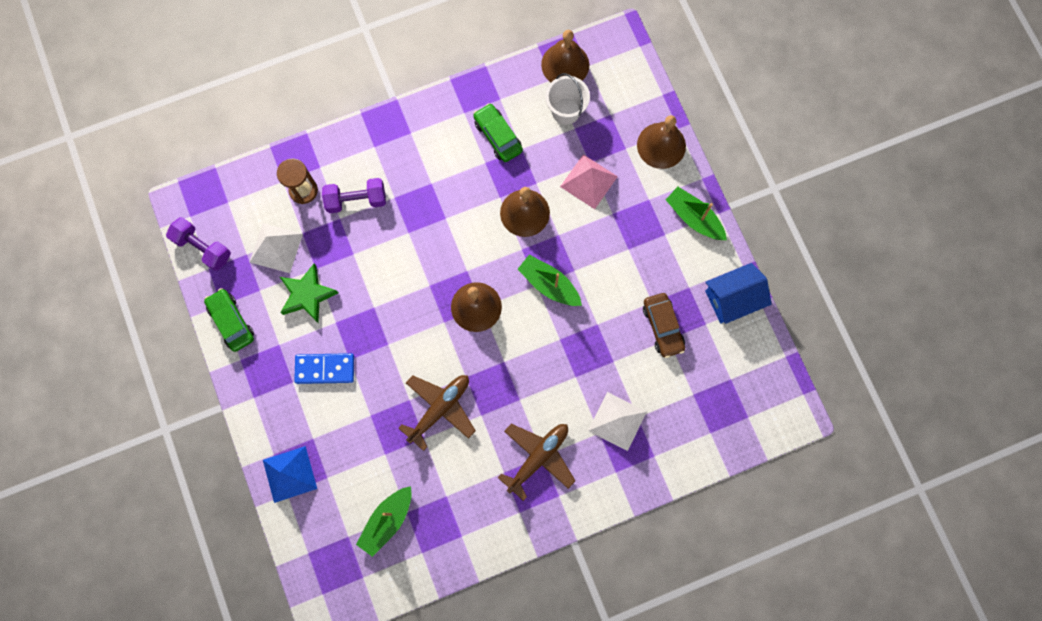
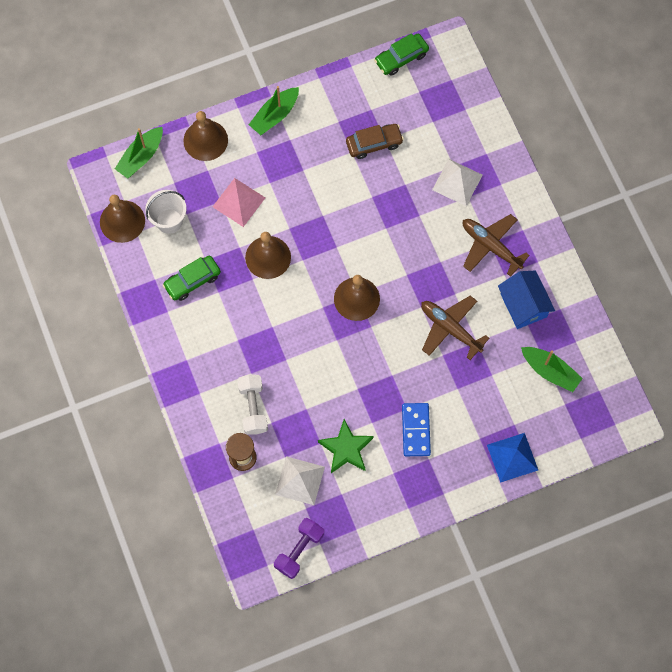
camera: 90 degrees left, 5 degrees down
green car [204,288,254,352] -> green car moved to [374,33,429,76]
purple dumbbell [322,178,386,213] -> white dumbbell [237,375,268,435]
green boat [517,255,582,306] -> green boat moved to [115,127,163,179]
blue house [705,263,771,324] -> blue house moved to [498,270,555,329]

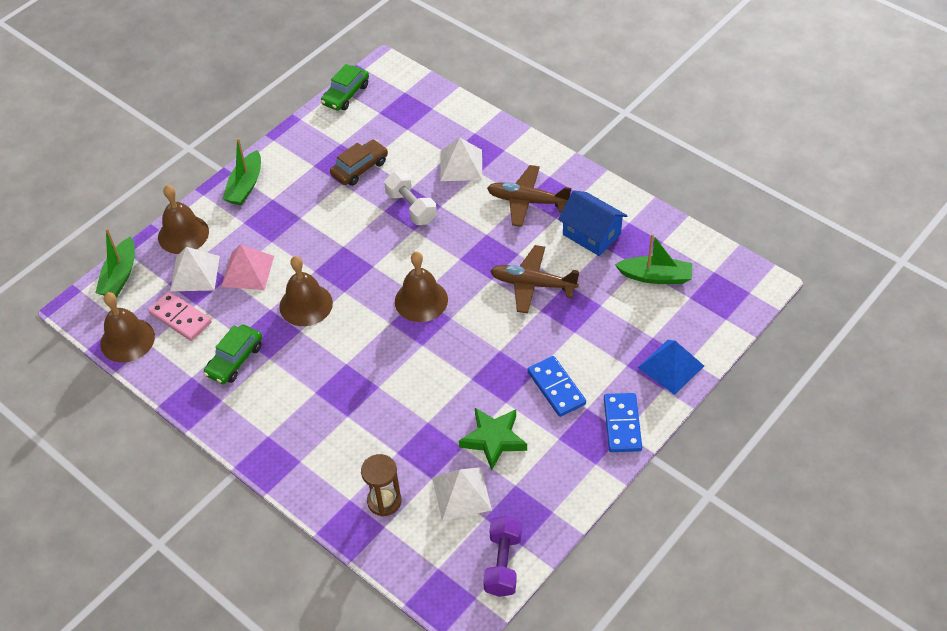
camera: 25 degrees left, 20 degrees down
white bucket [145,190,186,234] -> pink domino [148,291,212,341]
white dumbbell [237,375,268,435] -> white dumbbell moved to [384,171,437,225]
none -> white pyramid [170,247,220,291]
none -> blue domino [604,393,642,452]

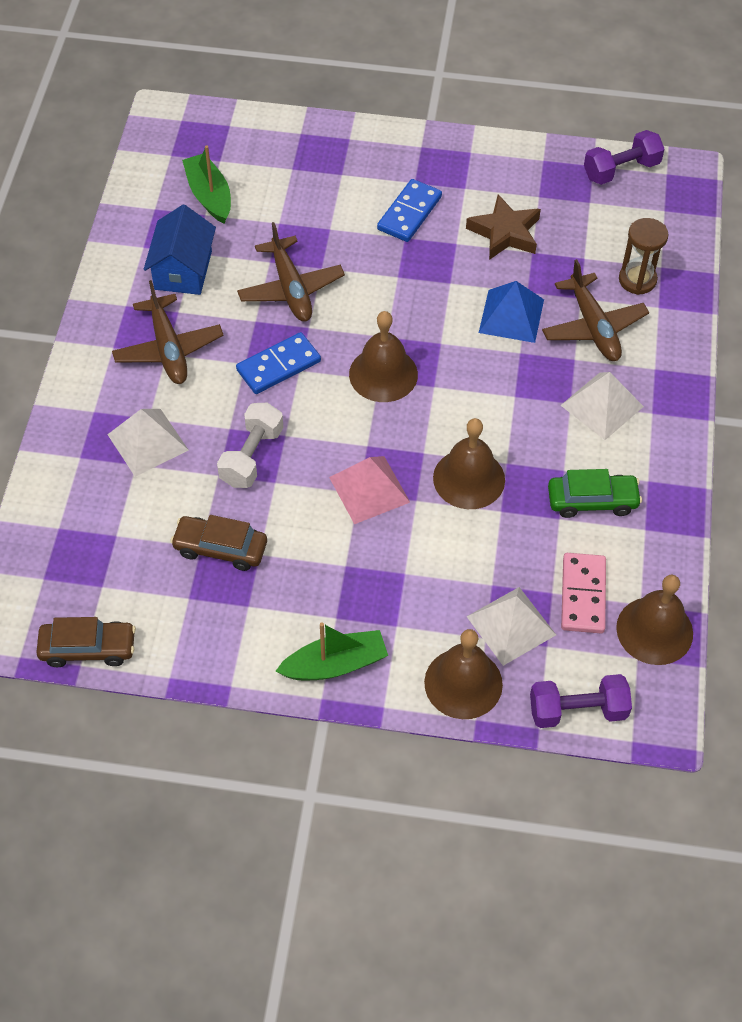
camera: 125 degrees left, 5 degrees up
green boat [95,228,135,297] -> purple dumbbell [530,674,632,728]
pink pyramid [221,244,274,290] -> pink pyramid moved to [329,456,410,524]
green car [321,64,369,111] -> brown car [36,617,136,667]
white pyramid [432,467,492,521] -> white pyramid moved to [560,372,644,440]
green star [459,408,527,470] -> brown star [466,194,541,260]
blue domino [604,393,642,452] -> blue domino moved to [236,332,321,394]
blue pyramid [638,340,704,395] -> blue pyramid moved to [479,281,544,343]
none -> brown plane [542,259,649,361]

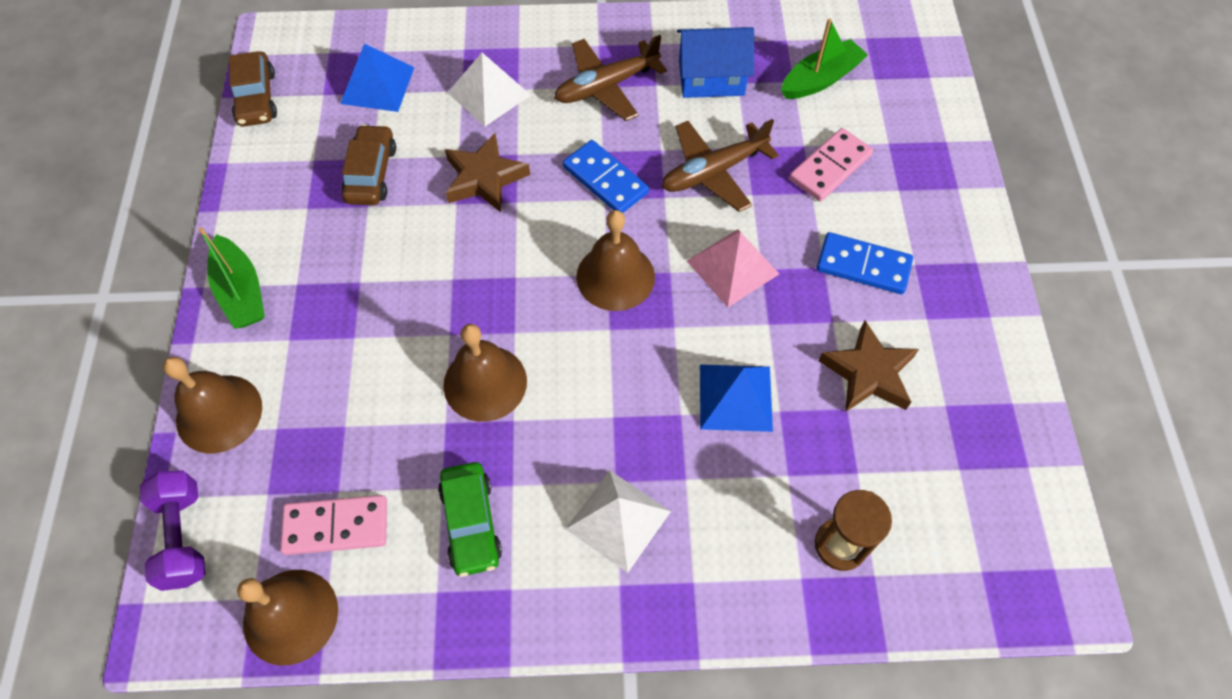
camera: 80 degrees right, 5 degrees up
white dumbbell [217,403,283,488] -> brown star [445,133,530,213]
pink pyramid [329,456,410,524] -> pink pyramid moved to [687,229,779,307]
white pyramid [466,587,556,666] -> none
brown plane [542,259,649,361] -> none
purple dumbbell [584,130,664,185] -> none
none -> blue pyramid [340,44,414,112]
none -> pink domino [789,128,873,201]

